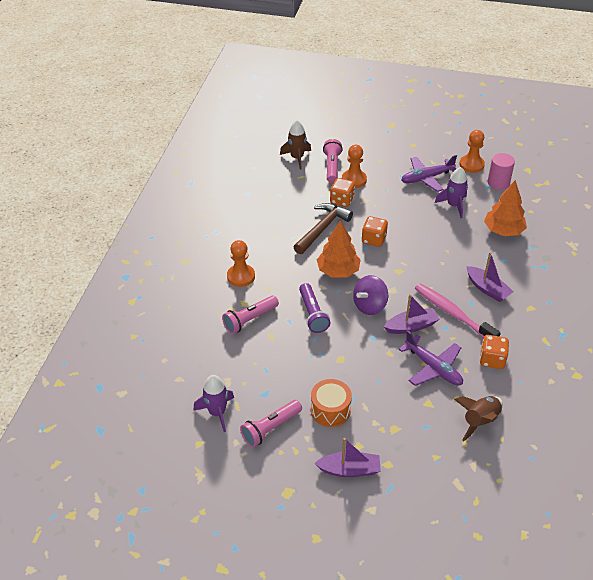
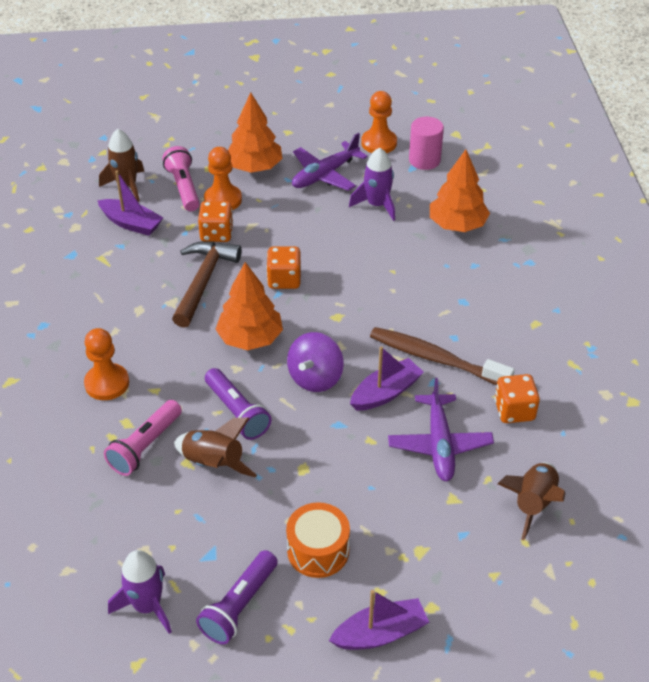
camera: 20 degrees left, 0 degrees up
pink flashlight [240,400,302,447] -> purple flashlight [196,550,278,645]
purple plane [399,330,463,386] -> purple plane turned 60 degrees clockwise [388,378,494,481]
pink toothbrush [415,284,501,338] -> brown toothbrush [370,327,515,385]
purple boat [466,252,514,302] -> purple boat moved to [97,171,164,236]
none -> brown rocket [174,417,257,477]
none -> orange tree [228,92,283,173]

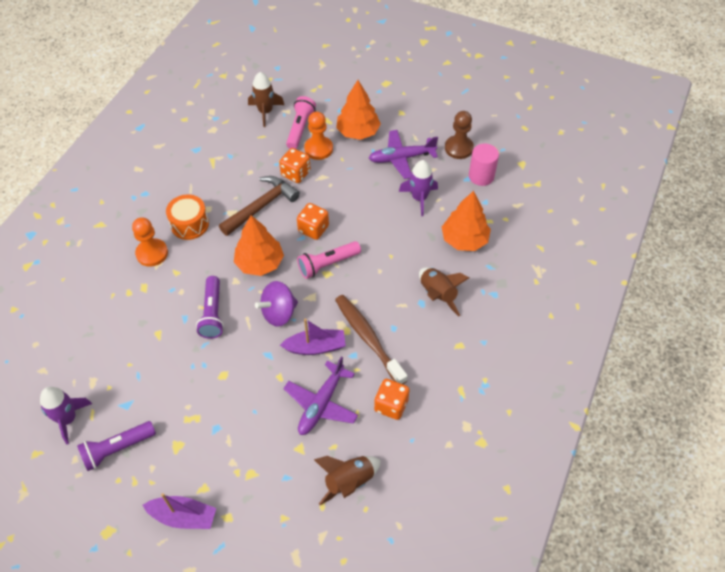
camera: 30 degrees right, 10 degrees up
purple boat [97,171,164,236] -> none
pink flashlight [104,400,182,476] -> pink flashlight moved to [297,241,361,279]
brown rocket [174,417,257,477] -> brown rocket moved to [419,267,469,316]
orange drum [286,502,350,578] -> orange drum moved to [166,195,209,240]
orange pawn [361,91,397,153] -> brown pawn [445,111,474,159]

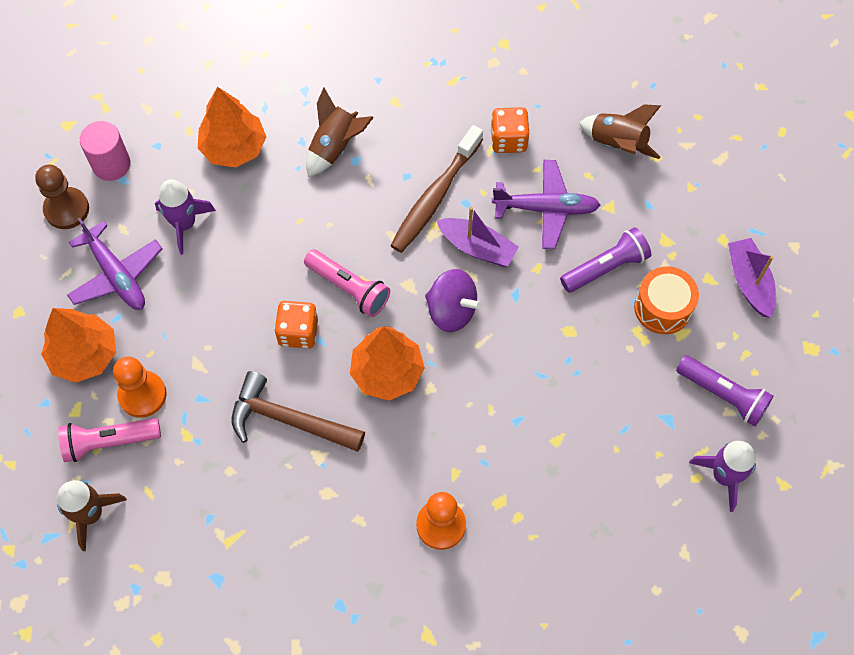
camera: 115 degrees left, 10 degrees up
orange drum [166,195,209,240] -> orange drum moved to [634,266,699,334]
purple flashlight [196,276,224,339] -> purple flashlight moved to [560,227,651,293]
orange dice [279,148,311,183] -> none
purple boat [280,319,346,355] -> purple boat turned 150 degrees clockwise [436,207,519,266]

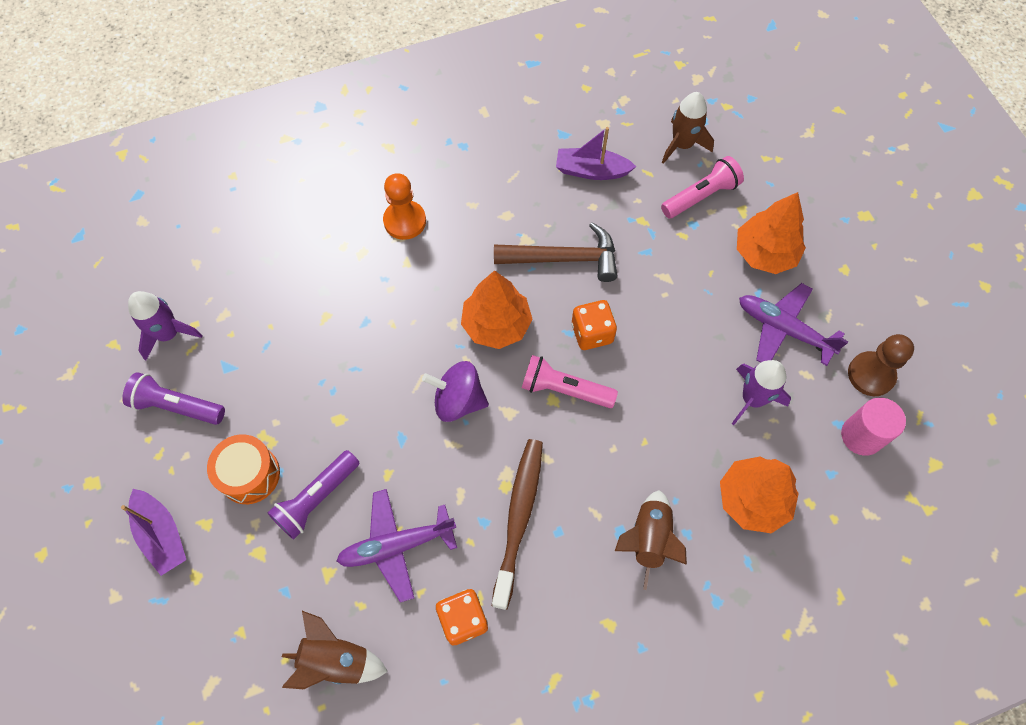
camera: 160 degrees right, 0 degrees up
orange pawn [113,357,167,418] -> none
purple boat [436,207,519,266] -> purple boat moved to [556,127,636,180]

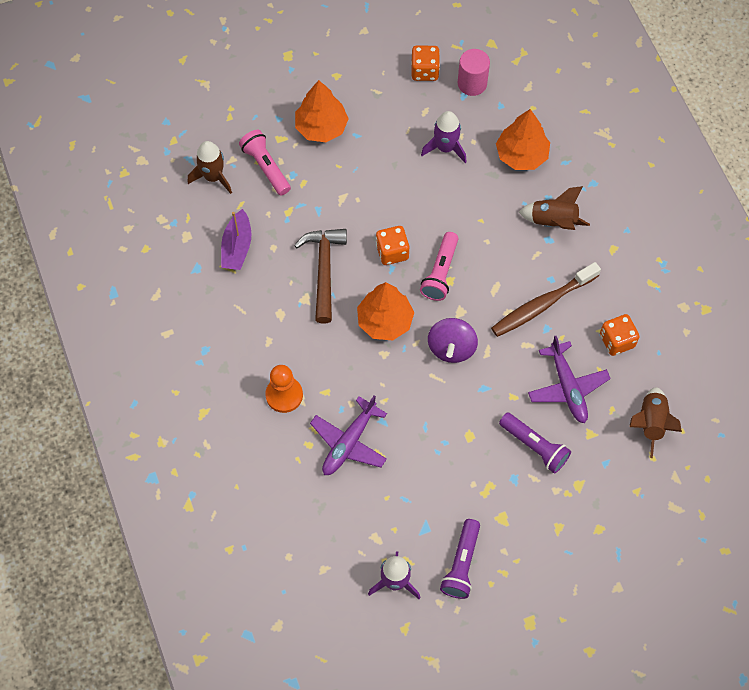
camera: 90 degrees left, 0 degrees up
purple boat [121,489,186,576] -> none
orange drum [207,435,280,504] -> none
brown toothbrush [492,439,543,610] -> brown toothbrush turned 45 degrees counterclockwise [491,262,601,337]
purple plane [739,283,849,366] -> purple plane moved to [310,395,387,475]
brown pawn [848,334,914,396] -> orange dice [411,46,440,81]

